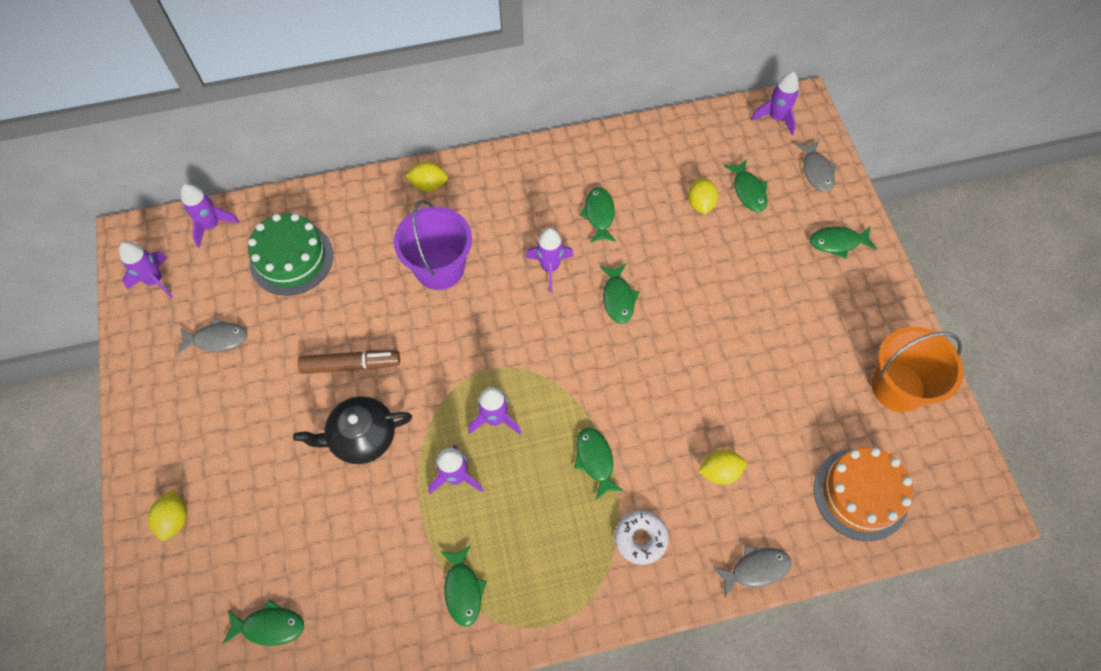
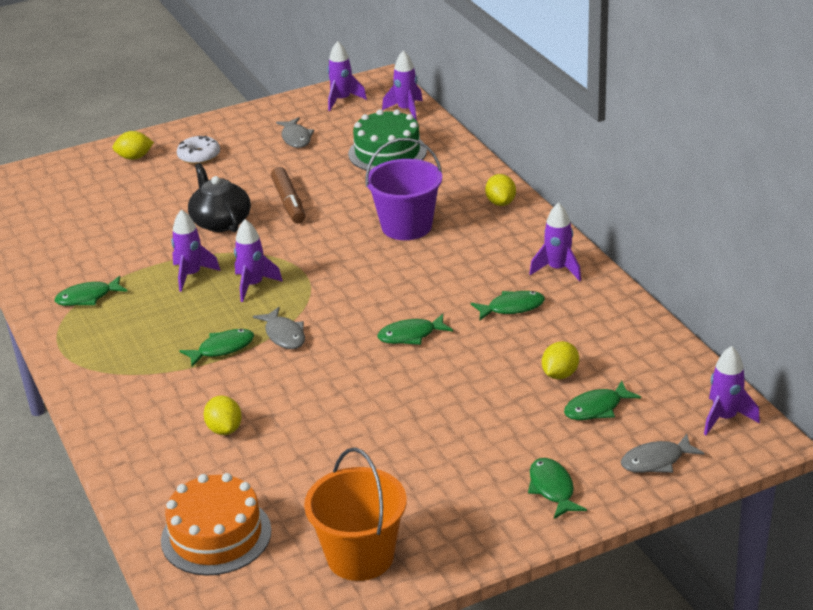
camera: 80 degrees right, 30 degrees down
green fish [222,599,304,646] -> none
purple rocket [525,228,574,292] -> purple rocket moved to [529,202,581,281]
white donut [615,510,669,565] -> white donut moved to [177,135,220,164]
yellow lemon [688,177,718,214] -> yellow lemon turned 45 degrees counterclockwise [542,341,579,379]
grey fish [713,546,791,597] -> grey fish moved to [253,307,305,349]

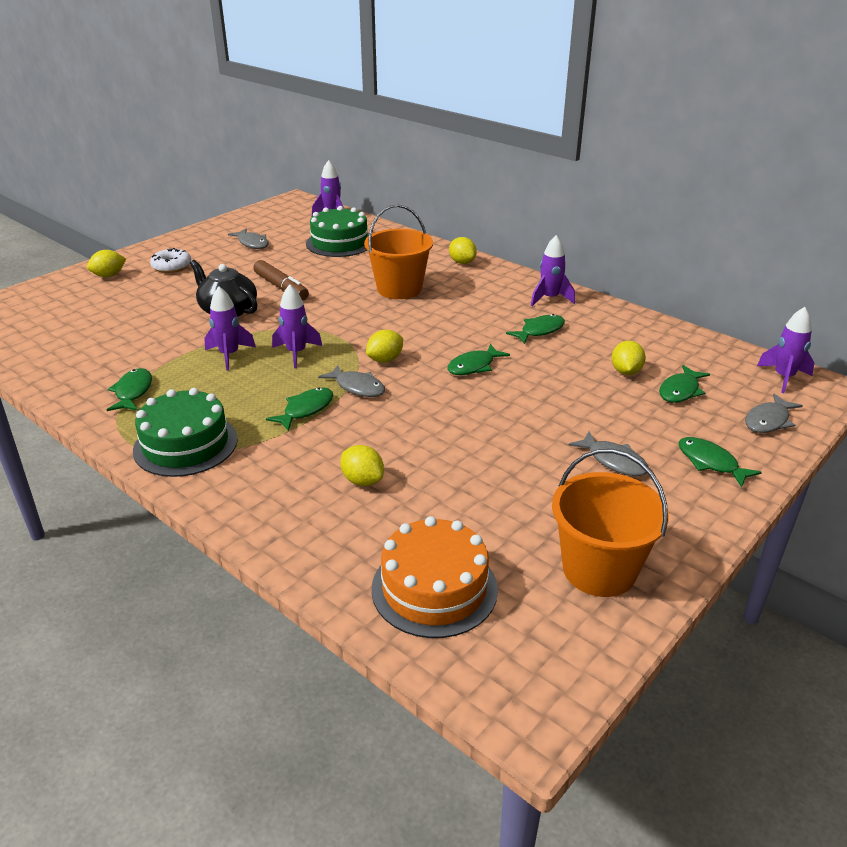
camera: 25 degrees left, 0 degrees up
green fish [55,276,128,306] -> green fish turned 135 degrees clockwise [107,368,152,411]
purple rocket [327,41,367,111] -> none
purple bucket [365,138,442,240] -> orange bucket [364,205,433,299]
none -> green cake [133,388,238,477]
none -> yellow lemon [366,330,403,362]
none -> grey fish [568,431,648,476]

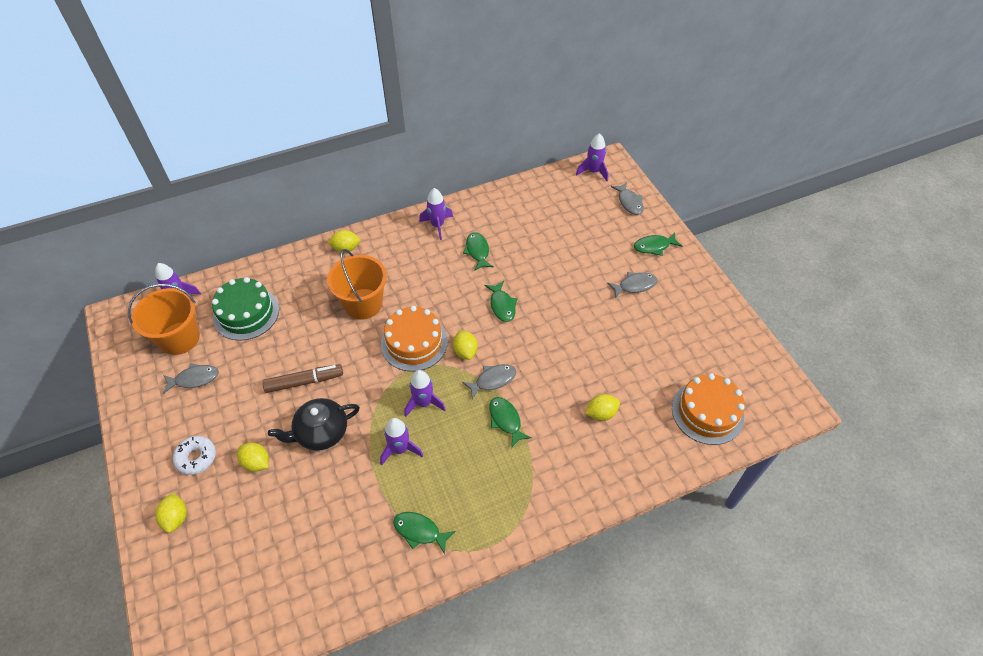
camera: 65 degrees left, 20 degrees up
green cake [133,388,238,477] -> none
orange bucket [552,449,669,597] -> orange bucket moved to [128,284,200,355]
yellow lemon [611,341,646,375] -> yellow lemon moved to [237,443,269,472]
green fish [659,365,710,403] -> none
none -> orange cake [381,306,448,372]

